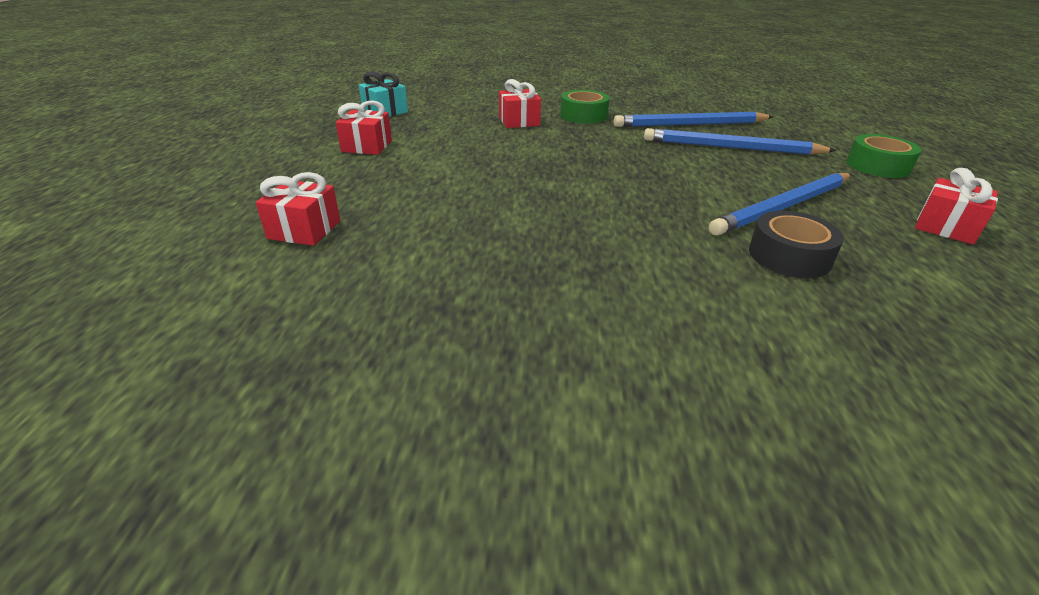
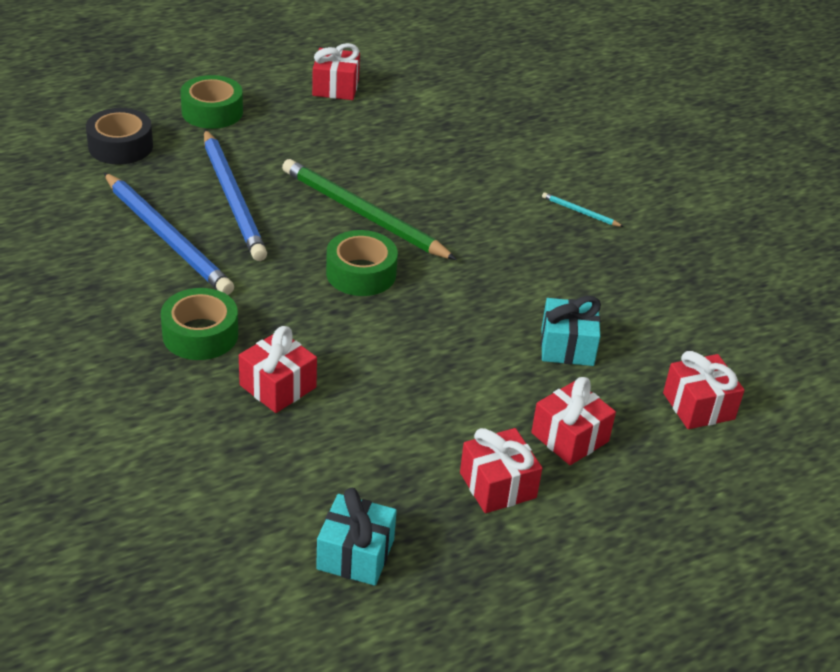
camera: 125 degrees left, 5 degrees up
blue pencil [709,173,851,236] -> none
black tape [749,211,844,278] -> black tape moved to [86,108,153,165]
none -> green pencil [282,159,457,260]
none -> green tape [326,230,398,296]
none -> red gift [531,377,616,465]
none -> turquoise gift [541,296,601,366]
none -> turquoise pencil [542,192,624,227]

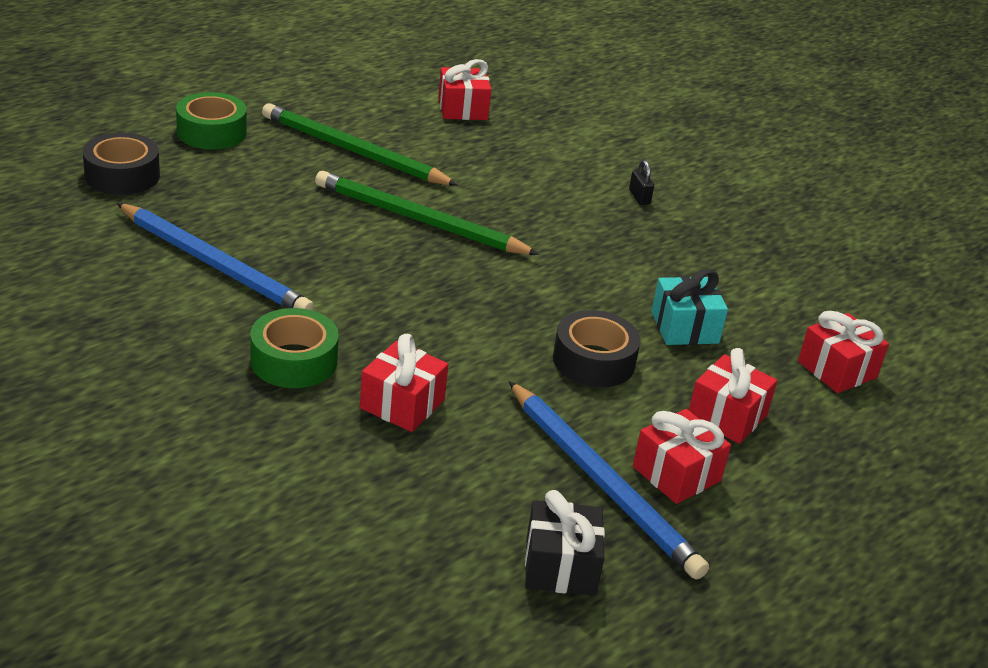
camera: 15 degrees left, 5 degrees down
blue pencil [204,130,267,261] -> blue pencil moved to [509,381,709,580]
red gift [312,43,360,100] -> red gift moved to [438,59,492,120]
turquoise gift [316,488,397,586] -> black gift [525,490,605,596]
green tape [326,230,398,296] -> none
turquoise pencil [542,192,624,227] -> black padlock [629,160,654,205]
none -> green pencil [262,103,458,185]
none -> black tape [553,310,641,387]

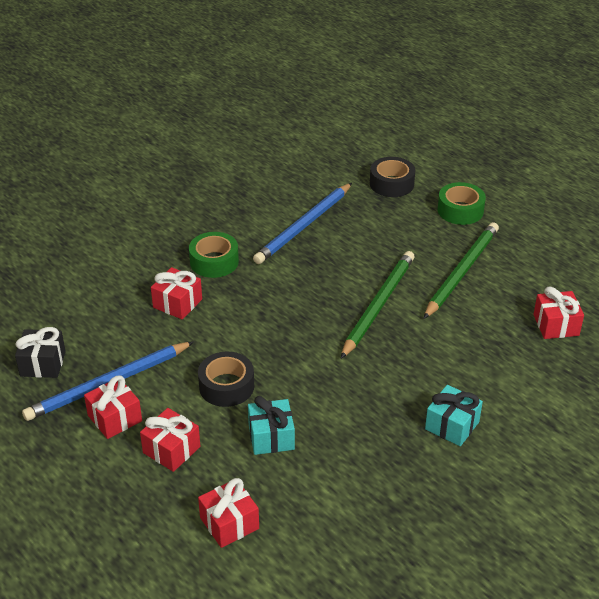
camera: 95 degrees right, 5 degrees up
black padlock [629,160,654,205] -> turquoise gift [425,385,483,446]

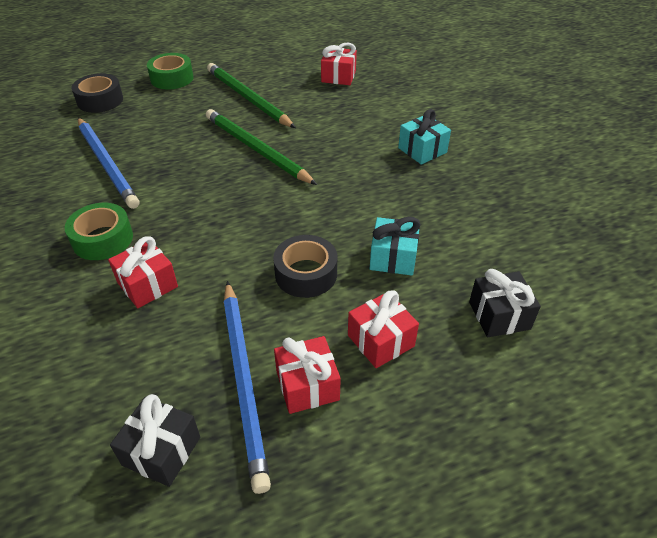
camera: 70 degrees left, 5 degrees up
red gift [198,478,259,548] -> black gift [469,269,541,337]

